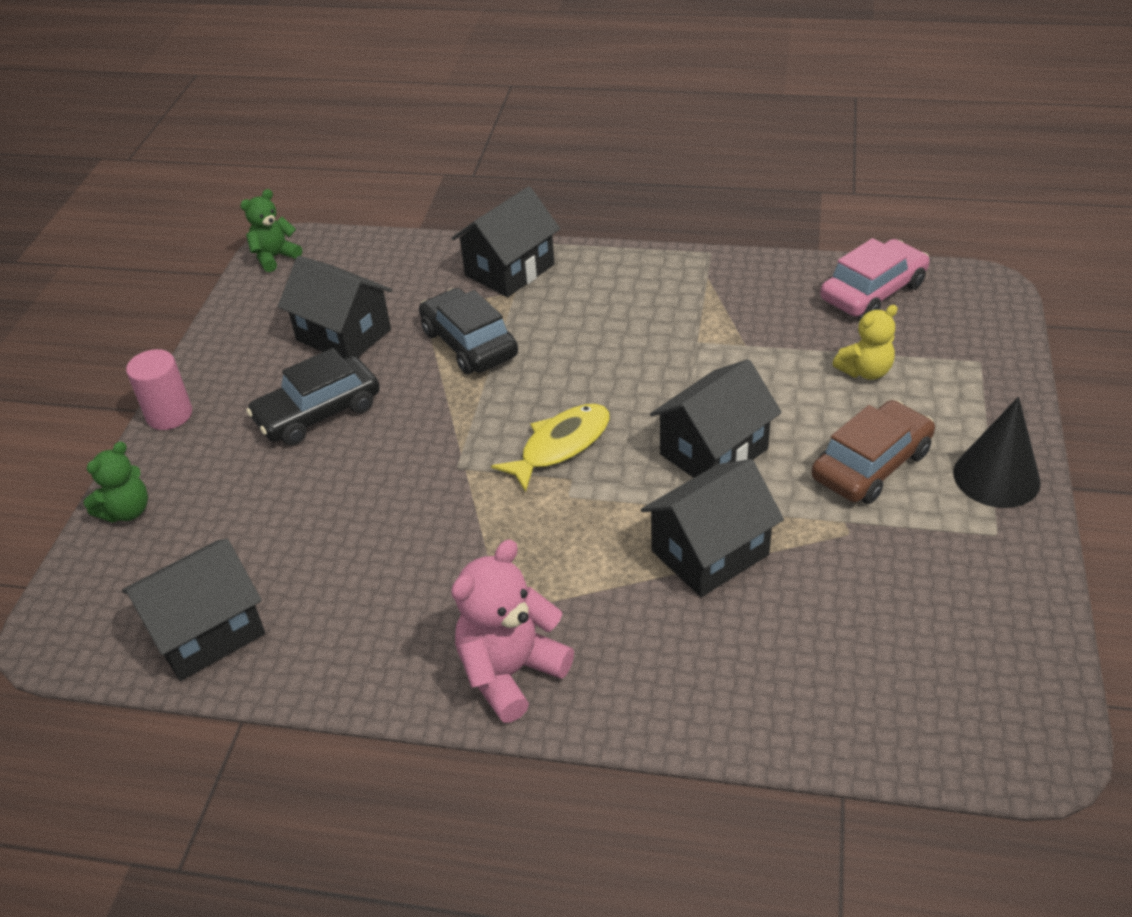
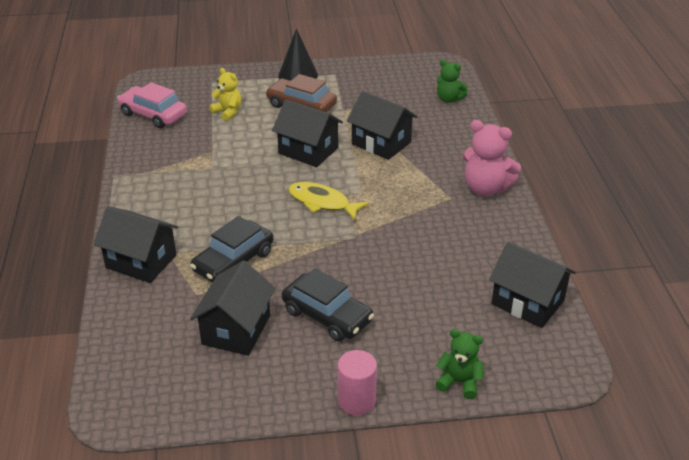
camera: 110 degrees left, 5 degrees down
green teddy bear [240,189,302,272] -> green teddy bear moved to [437,60,468,103]

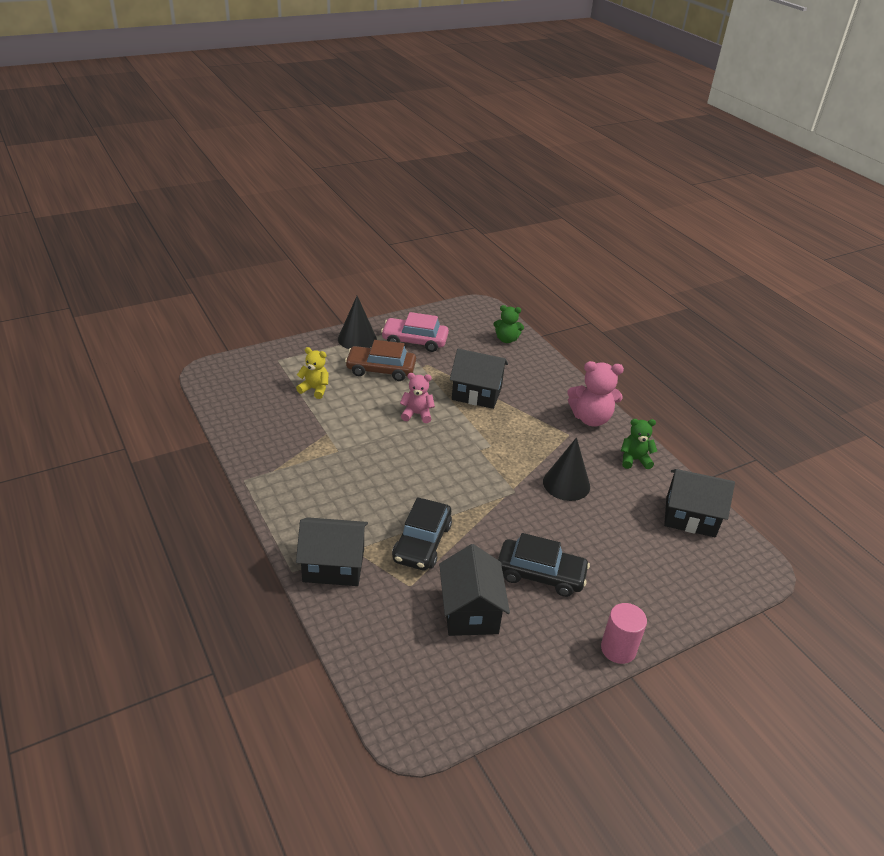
camera: 25 degrees left, 0 degrees up
pink car [117,82,187,128] -> pink car moved to [381,312,449,352]
black house [272,99,343,167] -> pink teddy bear [400,373,435,423]
yellow fish [288,182,369,221] -> none
green teddy bear [435,329,484,399] -> green teddy bear moved to [621,419,657,469]
none -> black cone [543,437,590,501]

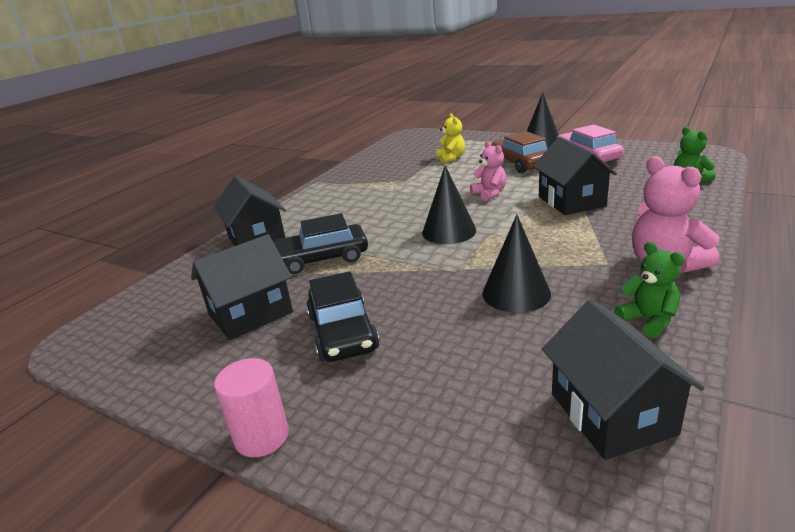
camera: 65 degrees right, 10 degrees down
none -> black cone [422,165,476,244]

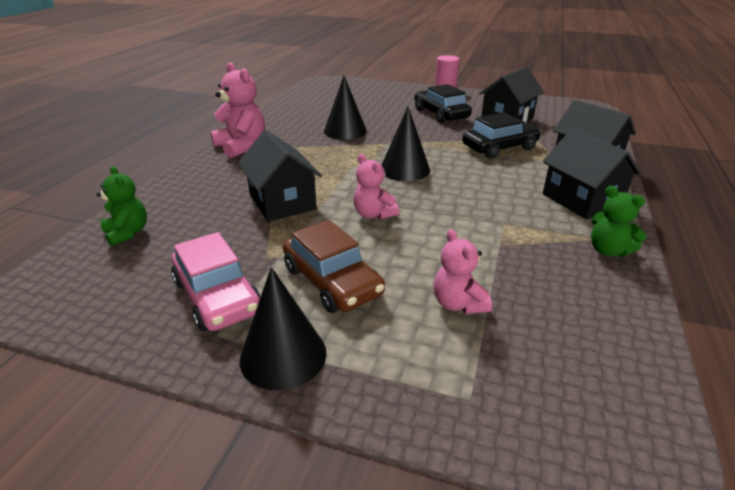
camera: 165 degrees right, 5 degrees up
yellow teddy bear [437,113,465,163] -> pink teddy bear [434,229,492,314]
black house [542,299,705,460] -> black house moved to [543,128,641,220]
green teddy bear [614,242,685,338] -> green teddy bear moved to [591,186,647,257]

